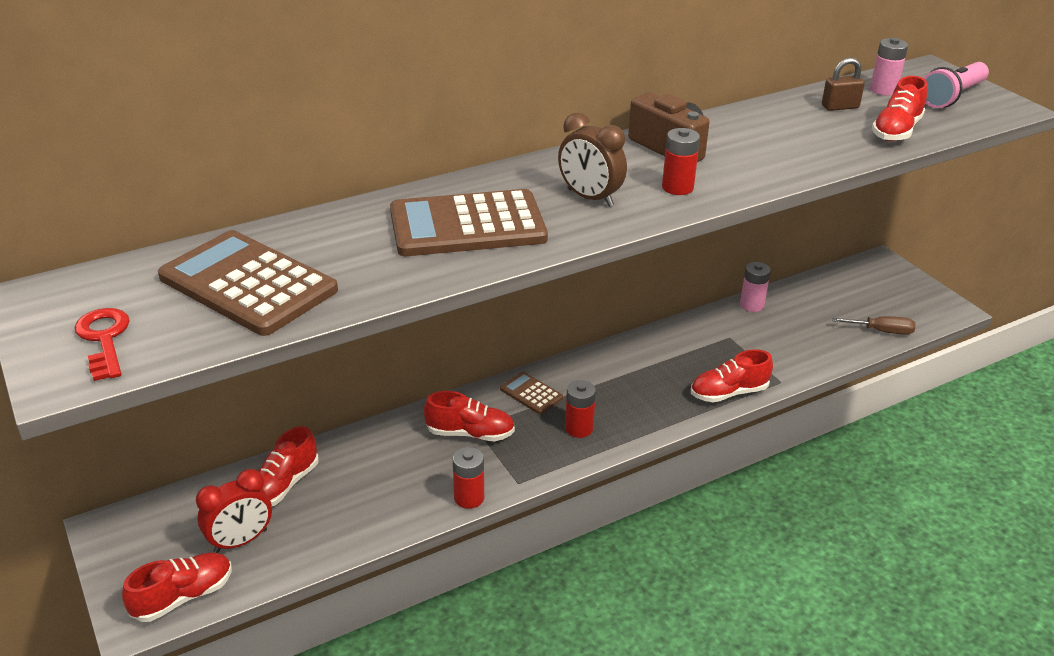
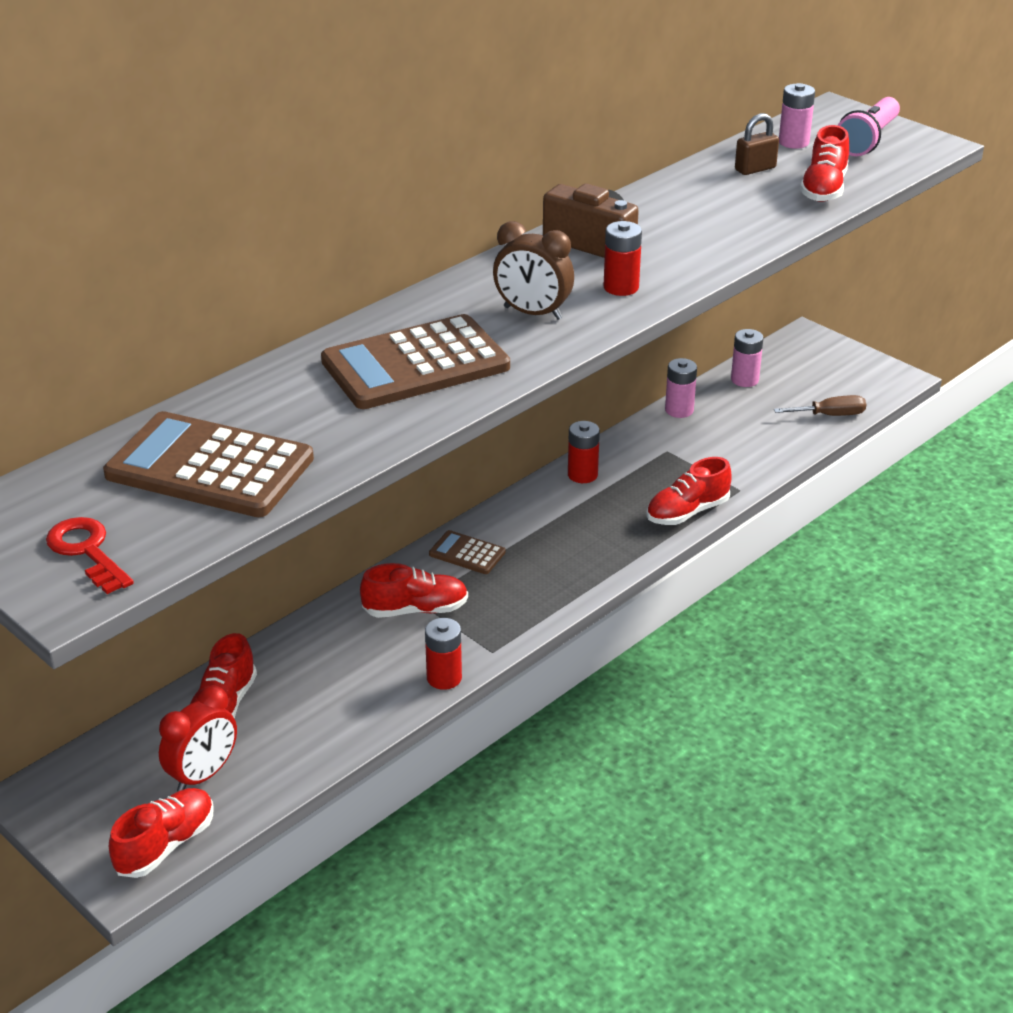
camera: 15 degrees left, 0 degrees up
red battery [565,380,596,438] -> red battery moved to [568,421,600,483]
none -> pink battery [731,329,764,387]

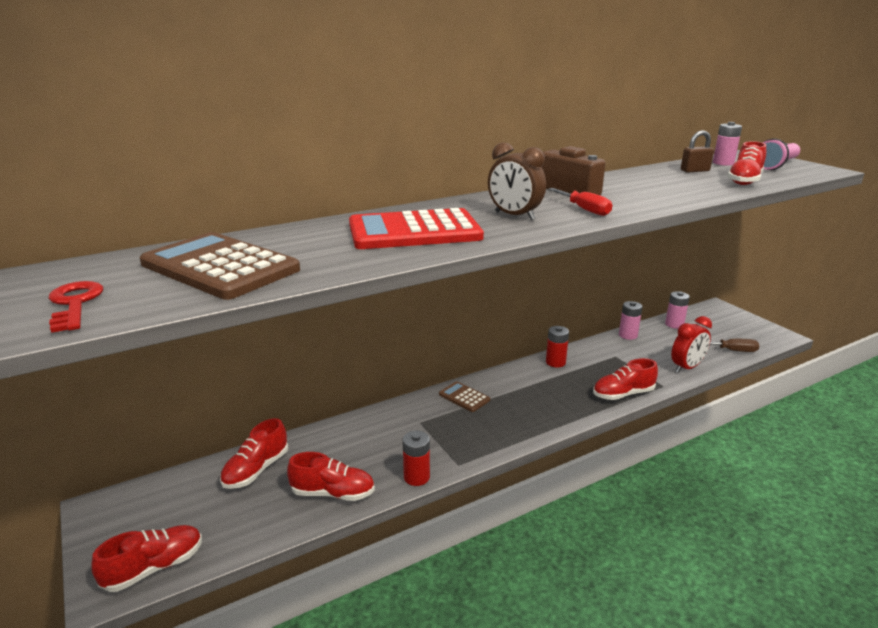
camera: 15 degrees right, 10 degrees down
red clock [159,685,237,791] -> red clock moved to [671,316,712,373]
brown calculator [321,314,510,409] -> red calculator [349,208,484,249]
red shoe [360,563,468,618] -> red shoe moved to [287,452,375,501]
red battery [604,221,642,296] -> red screwdriver [548,188,612,216]

